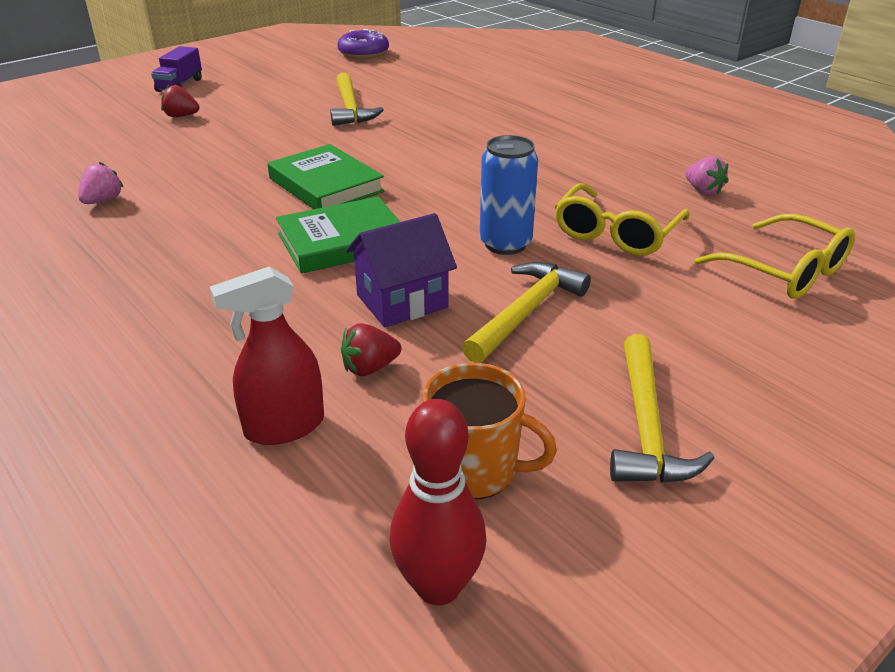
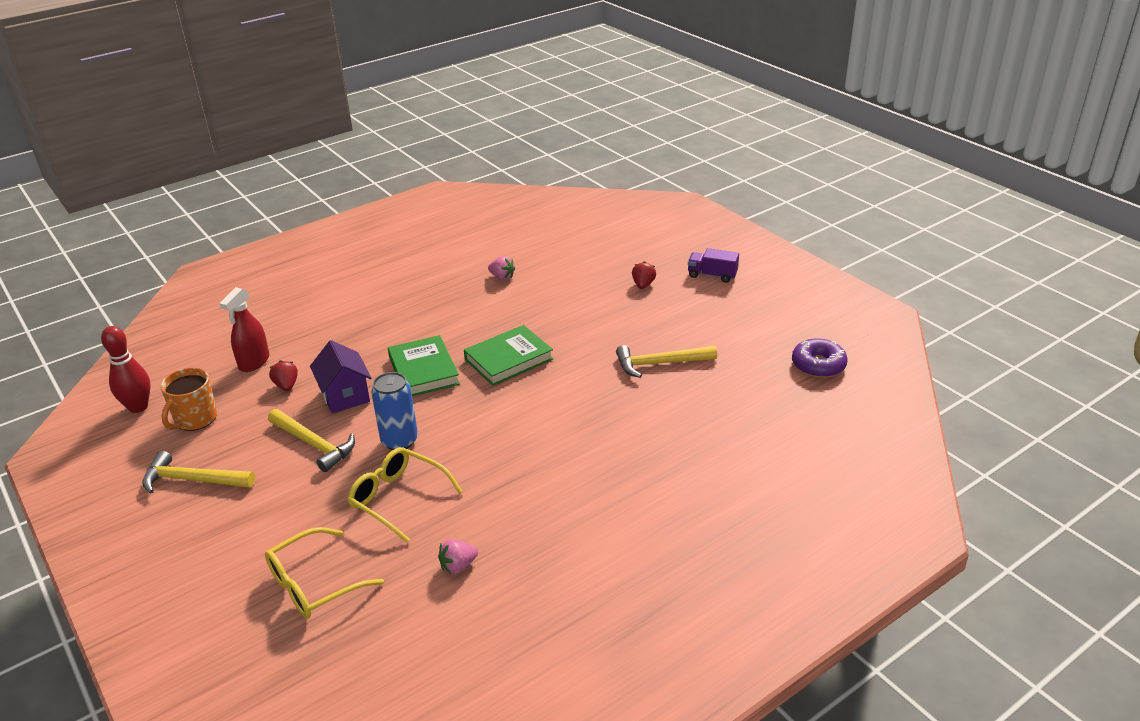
camera: 95 degrees right, 0 degrees up
red spray bottle [210,267,324,445] -> red spray bottle turned 135 degrees counterclockwise [219,287,269,372]

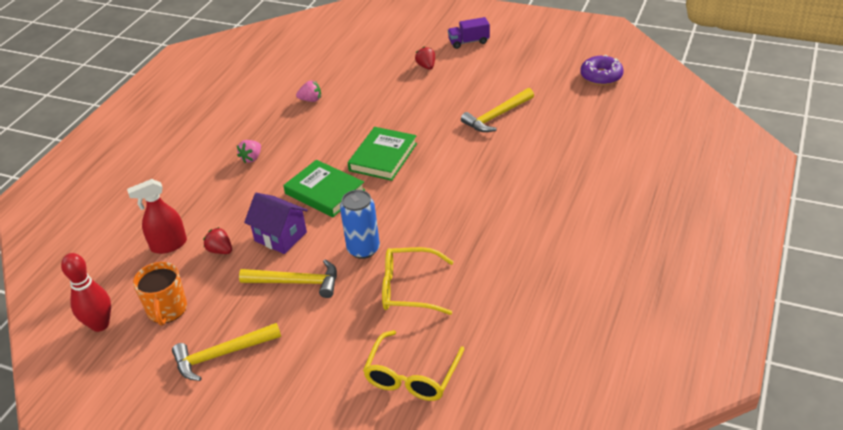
camera: 30 degrees left, 5 degrees up
red spray bottle [219,287,269,372] -> red spray bottle turned 75 degrees clockwise [127,179,187,254]
pink strawberry [438,539,478,574] -> pink strawberry moved to [237,140,261,163]

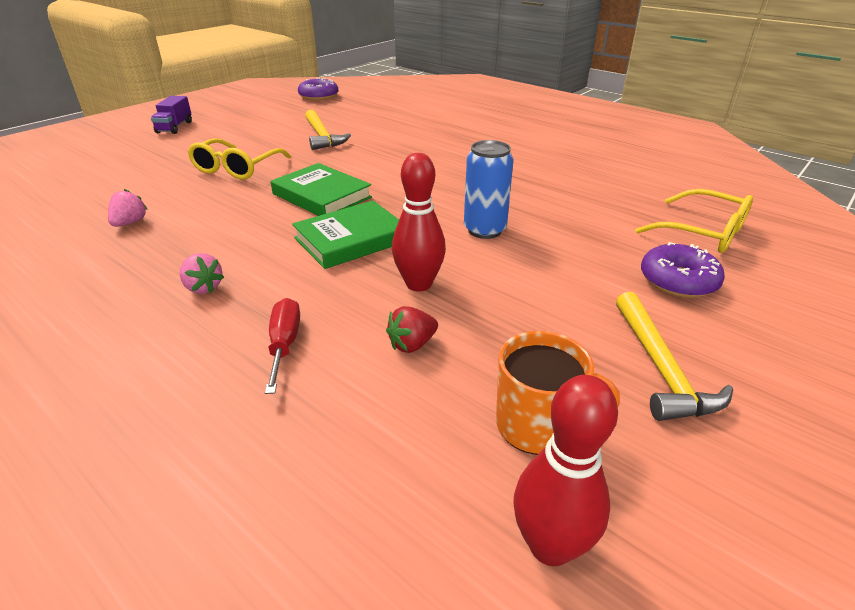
camera: 75 degrees left, 5 degrees down
red spray bottle [127,179,187,254] -> none
yellow hammer [239,259,337,298] -> none
purple house [244,193,308,254] -> red bowling pin [392,153,446,292]
yellow glasses [382,247,454,315] -> yellow glasses moved to [188,138,291,180]
red strawberry [415,47,435,70] -> none
none -> red screwdriver [265,298,300,394]
none -> purple donut [641,242,725,298]

